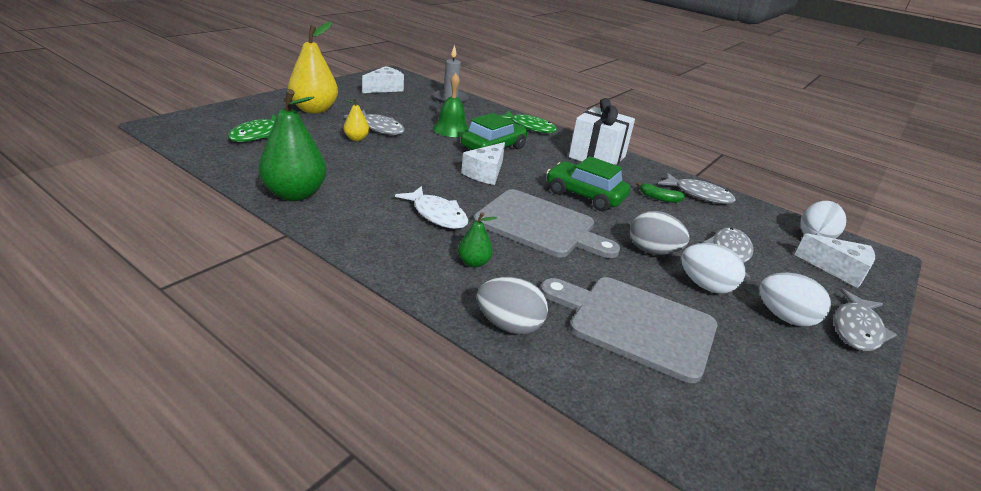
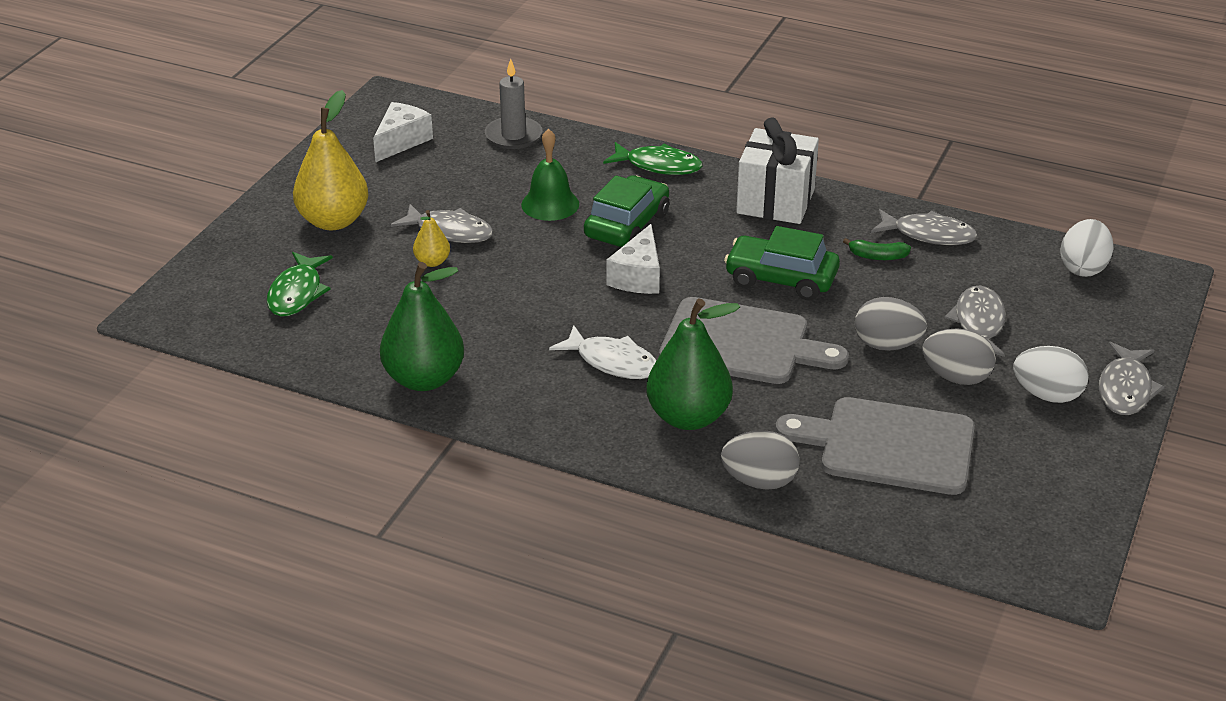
camera: 10 degrees left, 5 degrees up
green pear [458,212,497,268] -> green pear [646,299,740,430], size x2.07
white egg [681,243,745,293] -> grey egg [922,328,996,385]
white cheese [795,233,875,288] -> none

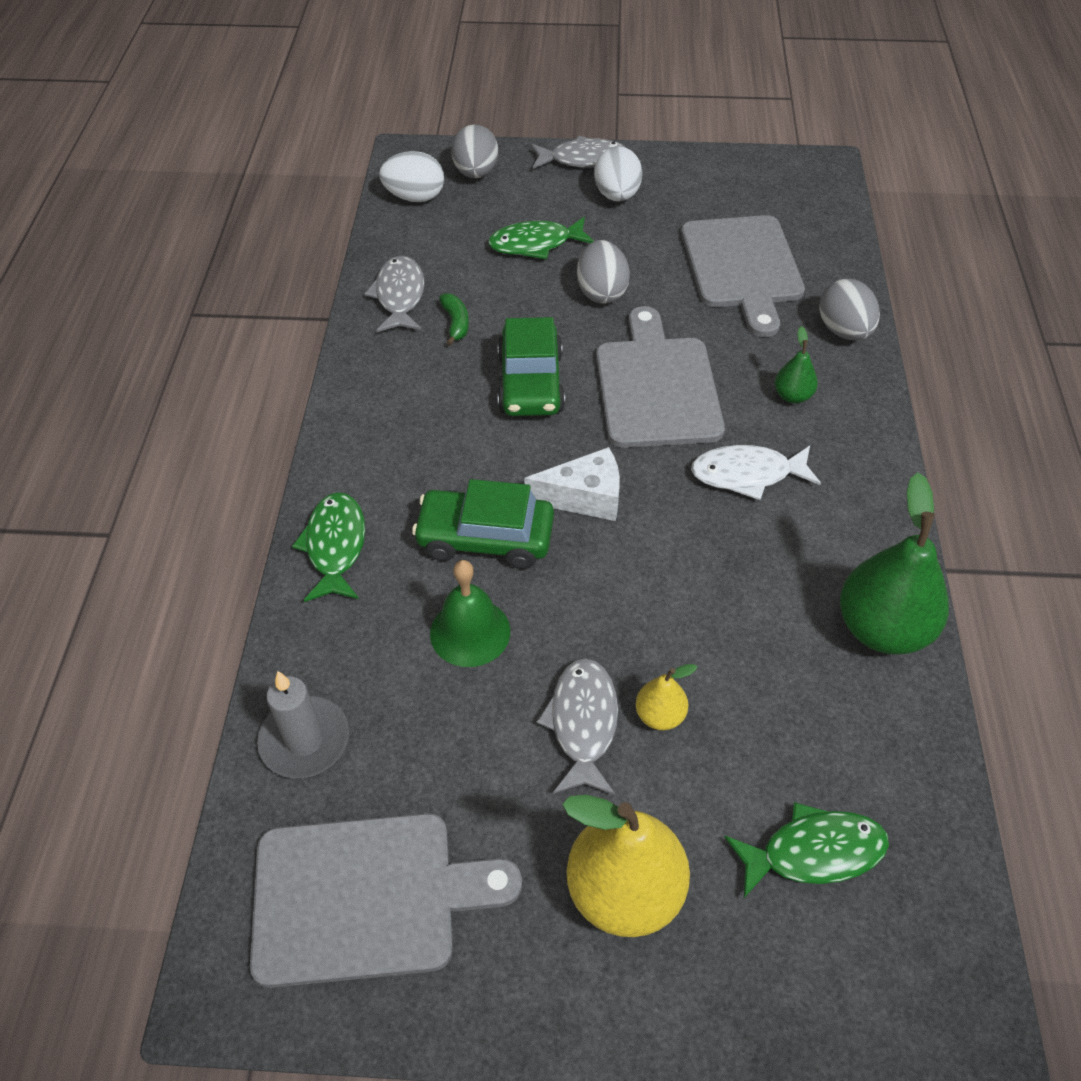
camera: 110 degrees left, 15 degrees up
white cheese [373,102,433,162] -> grey cutting board [250,813,522,988]
white fish [549,325,657,379] -> white fish turned 105 degrees counterclockwise [691,445,821,500]
green pear [646,299,740,430] -> green pear [775,326,818,403], size x0.48
white gift [736,117,819,224] -> none
grey egg [922,328,996,385] -> grey egg moved to [451,124,498,178]
grey fish [945,286,1006,357] -> green fish [488,217,594,259]

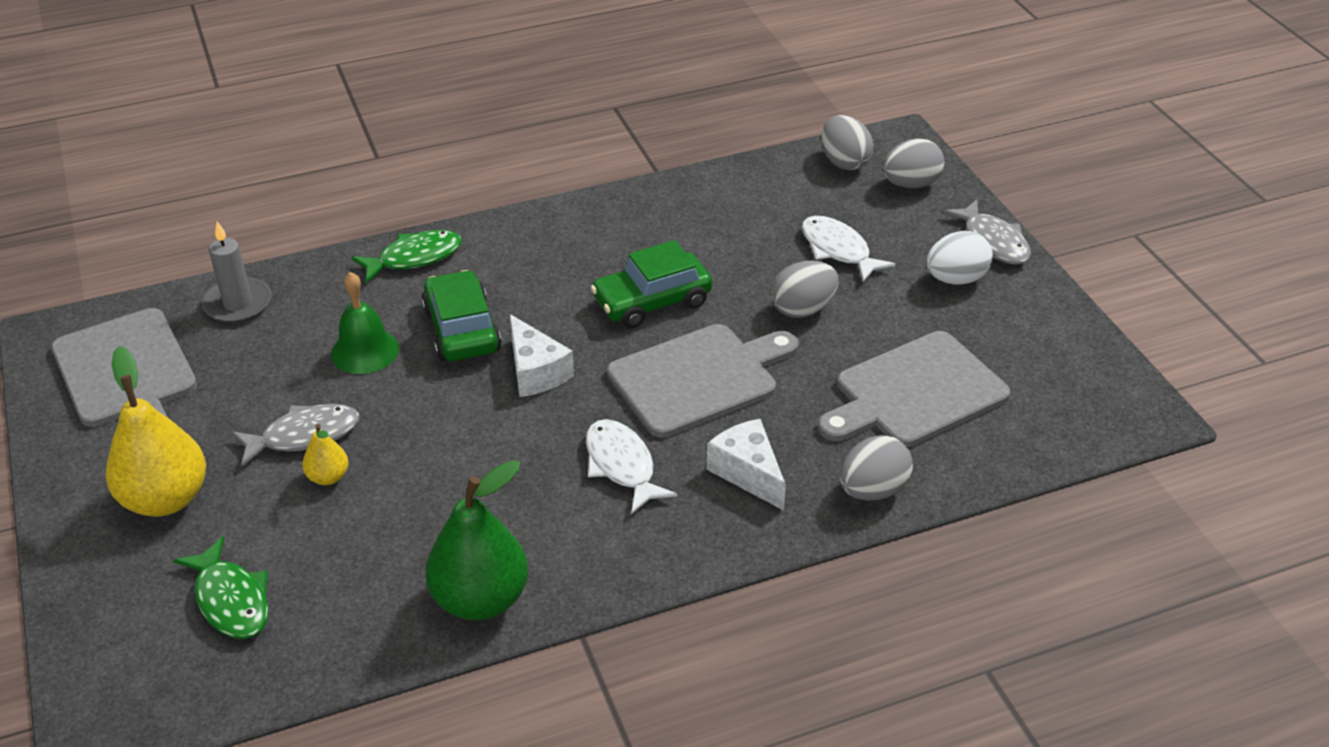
camera: 65 degrees right, 10 degrees down
grey fish [364,256,425,332] -> none
white egg [379,151,444,202] -> grey egg [821,115,873,170]
green banana [439,293,469,346] -> none
green fish [488,217,594,259] -> white fish [802,216,895,282]
green pear [775,326,818,403] -> white cheese [706,419,786,511]

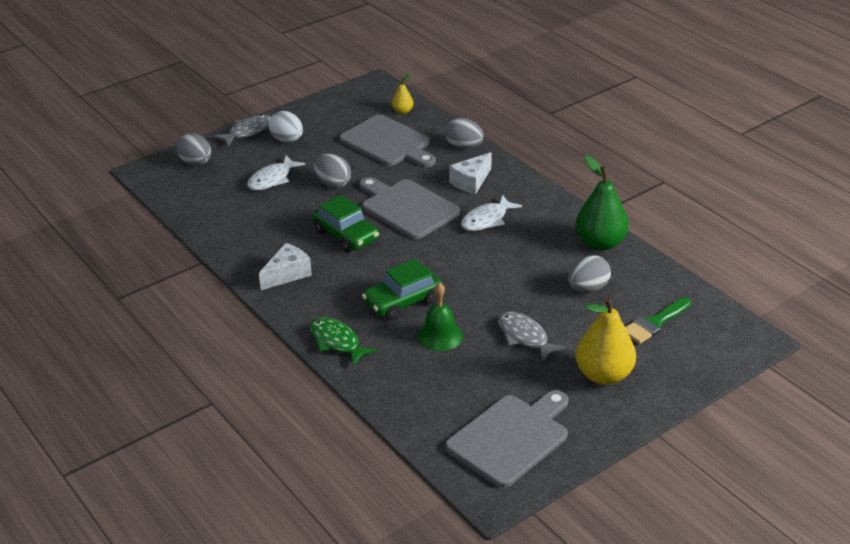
camera: 105 degrees left, 5 degrees down
green fish [173,536,269,639] -> green brush [625,298,691,344]
grey candle [202,221,272,323] -> none
yellow pear [302,424,349,485] -> yellow pear moved to [392,74,414,114]
white cheese [510,314,574,397] -> white cheese moved to [259,243,312,290]
grey egg [821,115,873,170] -> grey egg moved to [568,255,611,293]

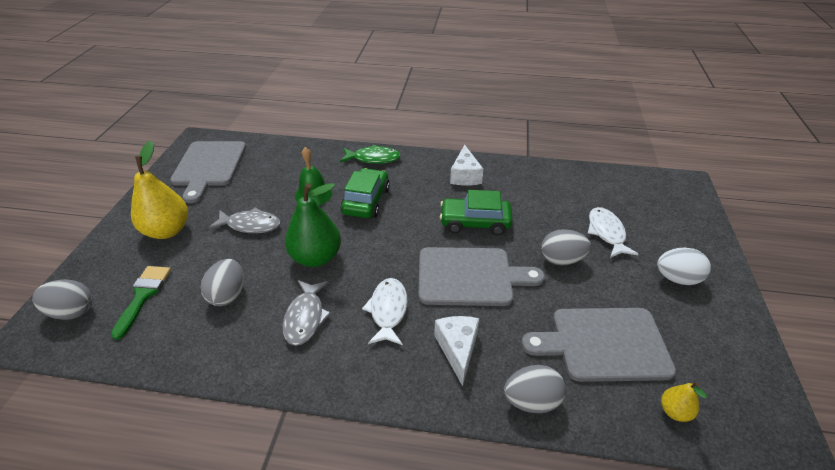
camera: 135 degrees right, 5 degrees up
grey egg [176,133,211,165] -> grey egg moved to [32,279,92,320]
grey fish [213,115,271,146] -> grey fish moved to [282,280,331,346]
green pear [575,155,629,250] -> green pear moved to [285,183,341,267]

